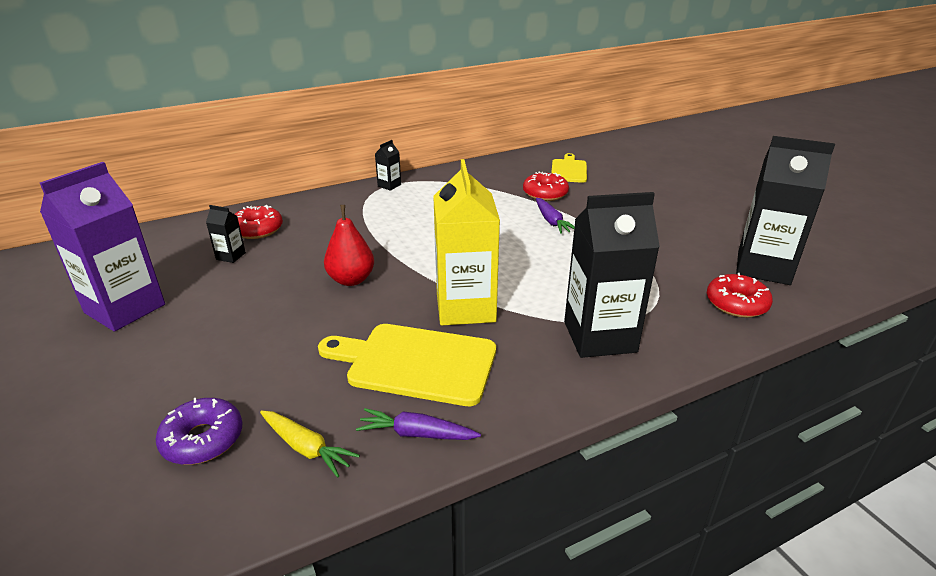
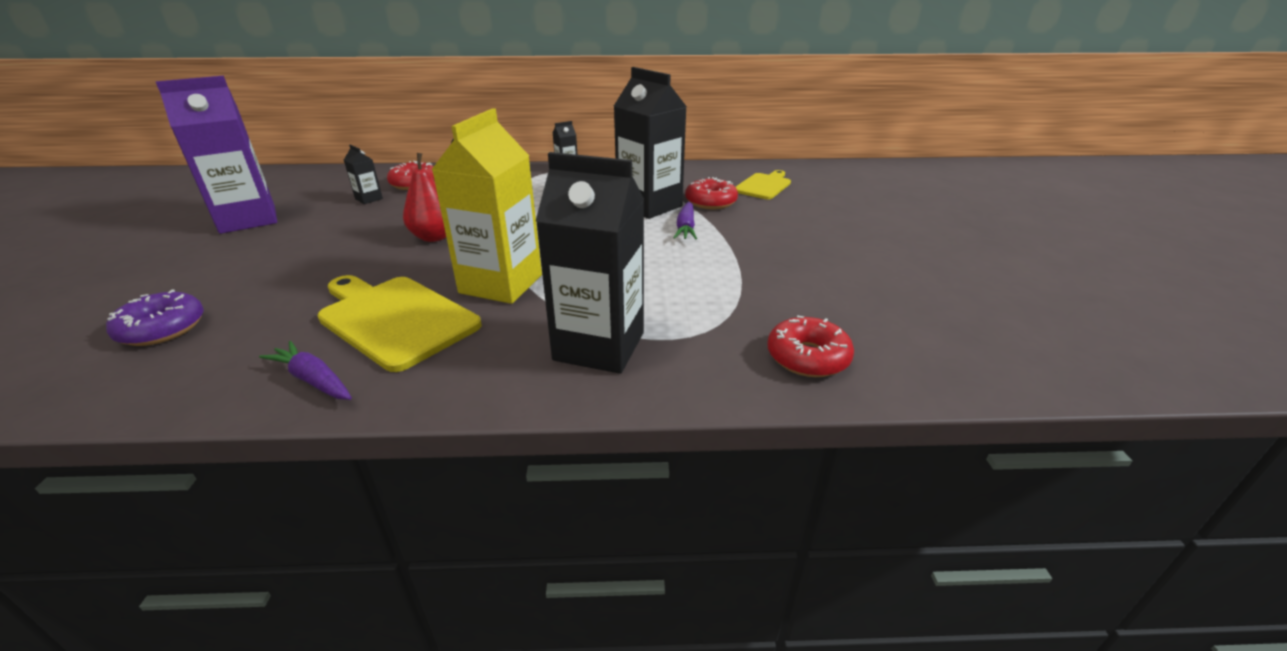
camera: 25 degrees right, 0 degrees up
yellow carrot [260,411,360,478] -> none
black carton [736,136,835,285] -> black carton moved to [614,67,687,219]

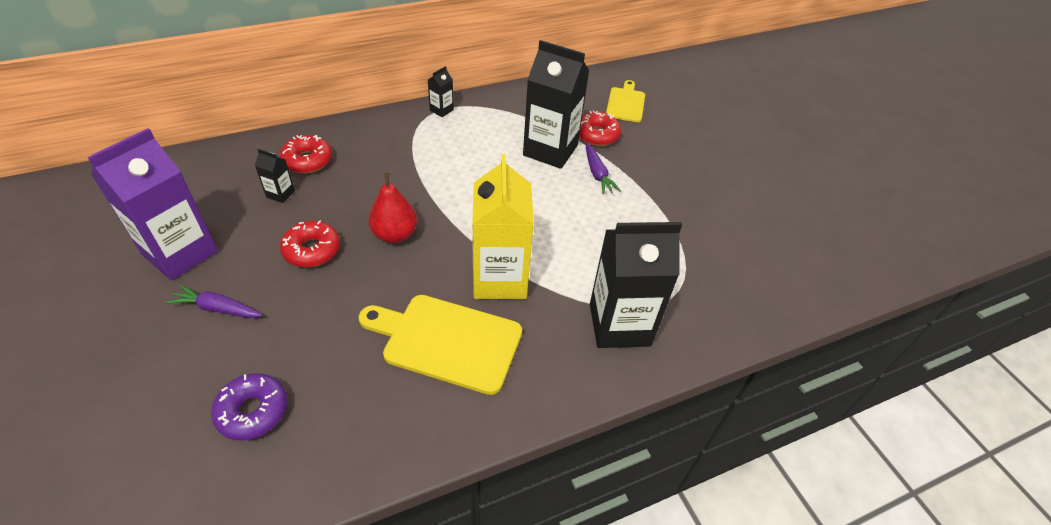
camera: 25 degrees left, 15 degrees up
purple carrot [259,341,352,400] -> purple carrot moved to [166,285,262,318]
red donut [767,315,854,377] -> red donut moved to [280,220,340,267]

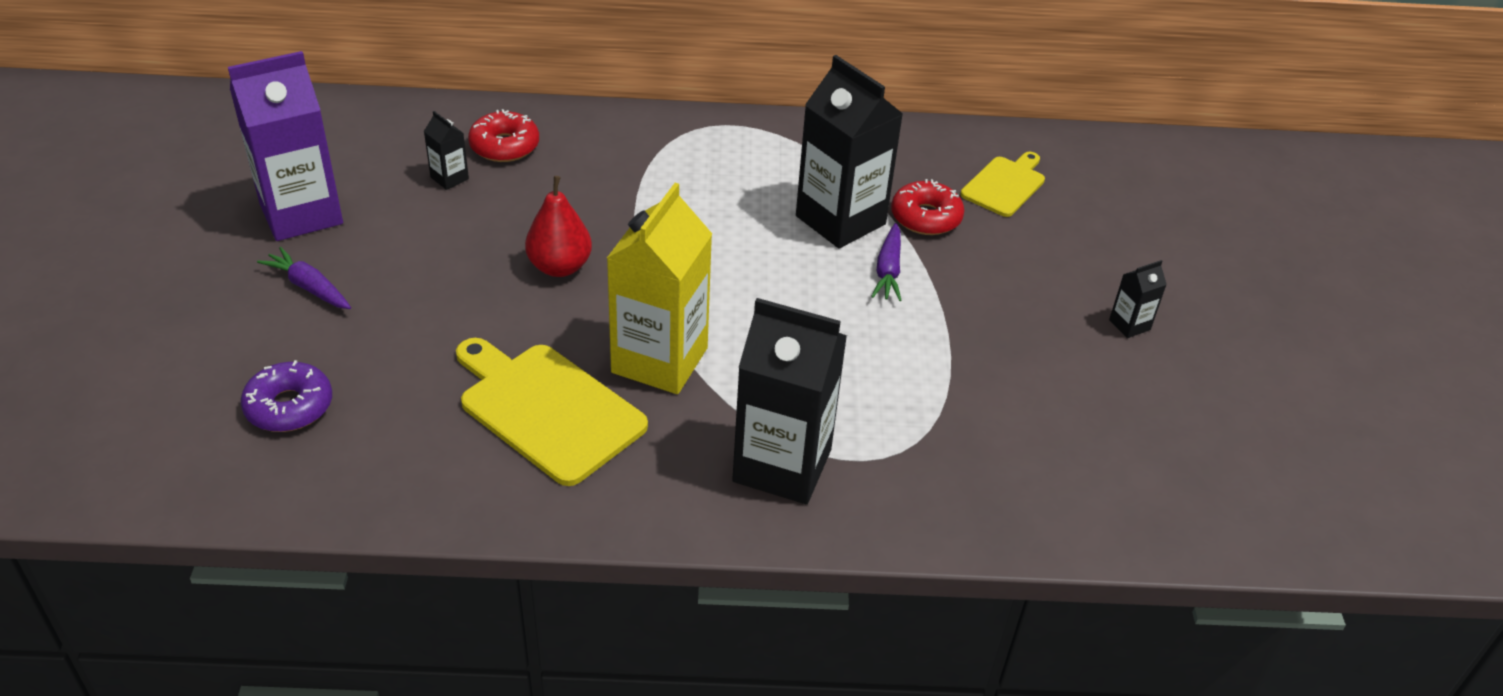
camera: 25 degrees right, 5 degrees down
red donut [280,220,340,267] -> none
black carton [428,66,454,117] -> black carton moved to [1109,260,1167,338]

